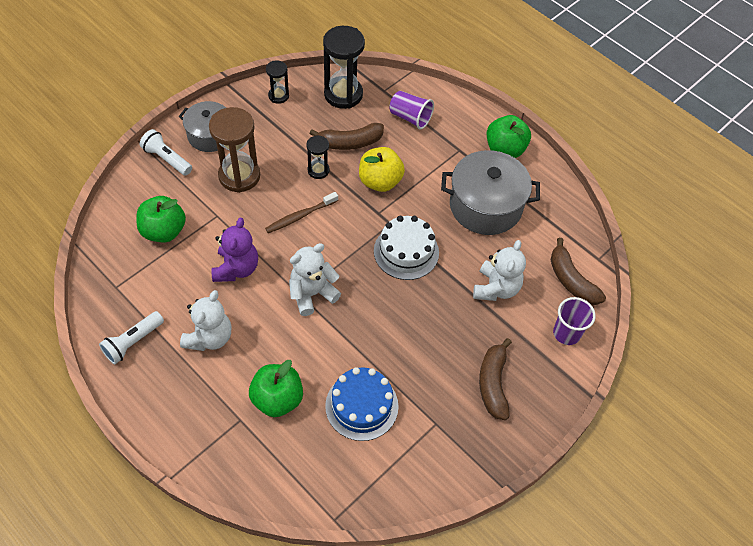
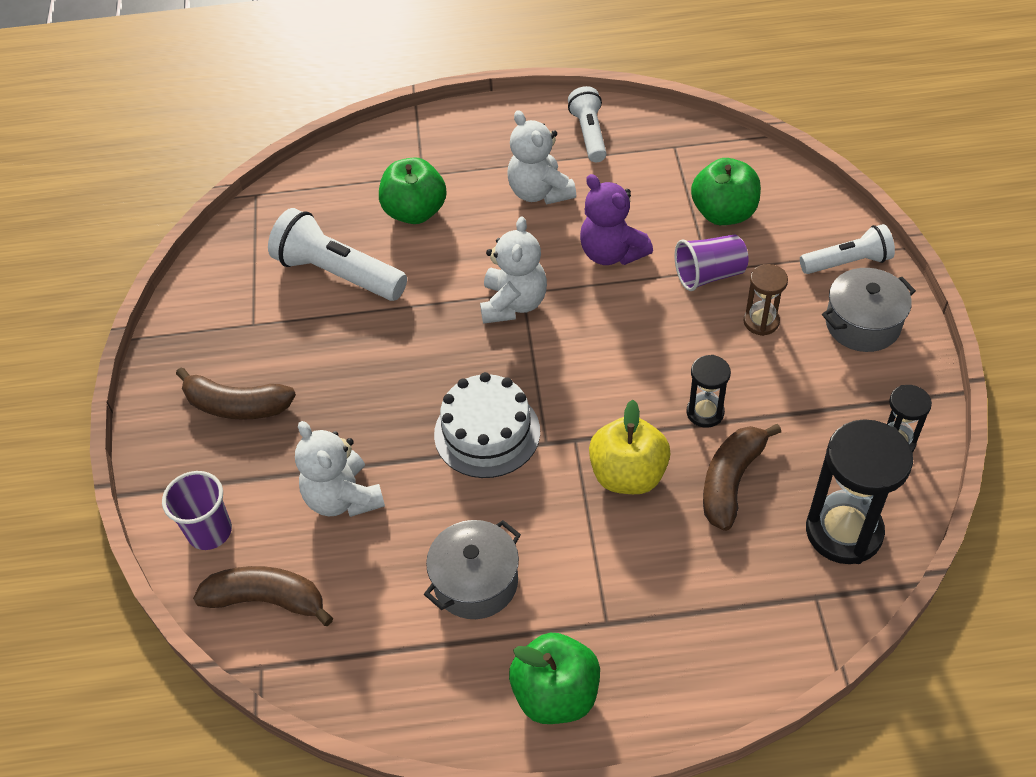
camera: 135 degrees right, 5 degrees down
brown hourglass [209,107,260,193] -> brown hourglass [743,264,788,336], size x0.53
brown toothbrush [265,192,338,233] -> none
blue cake [325,367,399,441] -> white flashlight [268,208,407,301]
purple cup [389,91,434,130] -> purple cup moved to [674,234,748,291]
grey pot [441,150,540,235] -> grey pot [424,520,521,619], size x0.63
brown banana [479,338,512,420] -> brown banana turned 150 degrees clockwise [176,367,296,420]

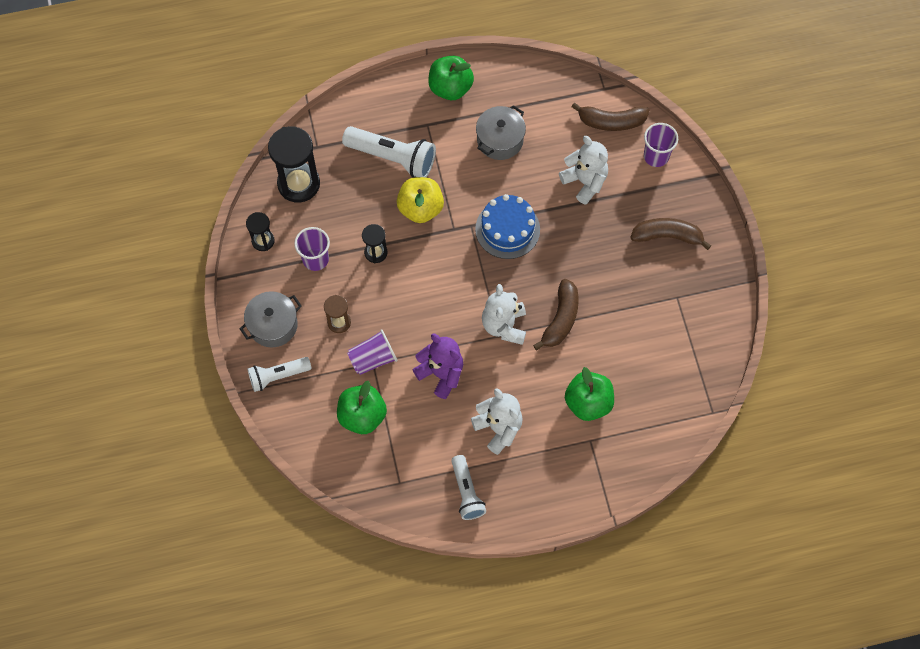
camera: 170 degrees right, 15 degrees up
white flashlight [268,208,407,301] -> white flashlight moved to [342,126,436,178]
white cake [434,372,540,478] -> blue cake [475,194,540,259]
brown banana [703,424,781,531] -> brown banana moved to [533,279,579,350]
none -> purple cup [294,227,330,271]

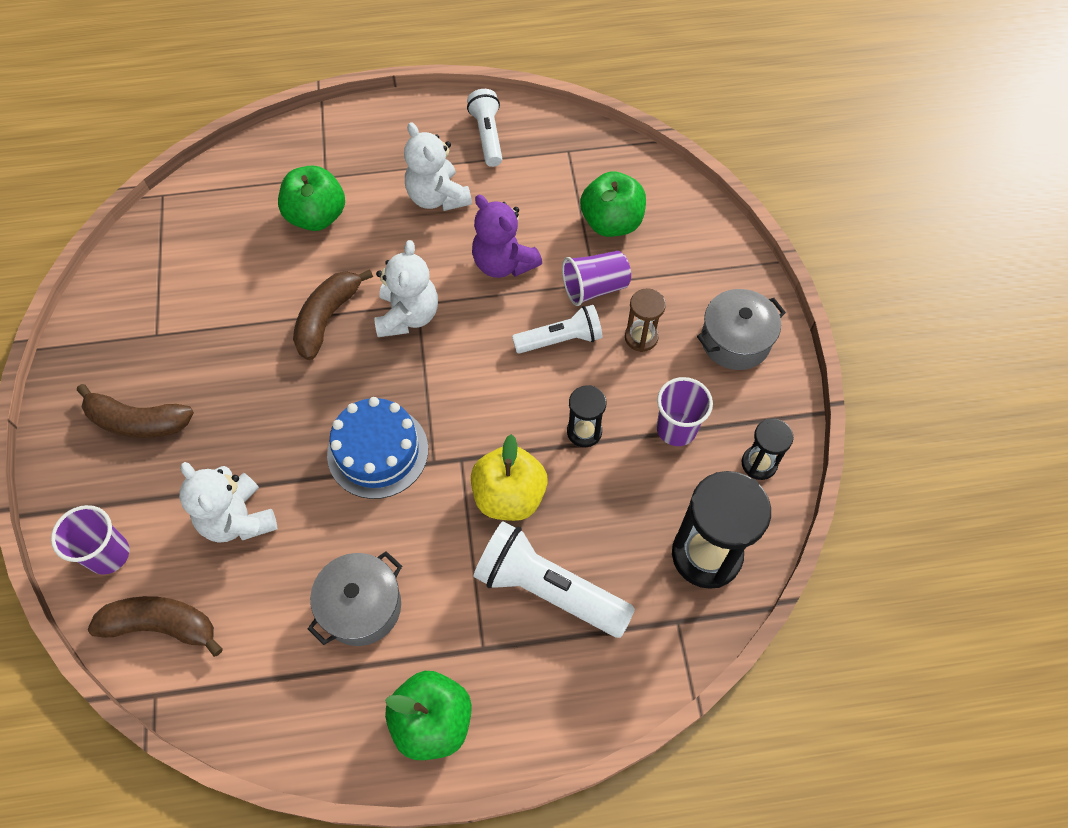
camera: 175 degrees left, 5 degrees down
white flashlight [248,357,312,392] -> white flashlight moved to [512,305,603,354]

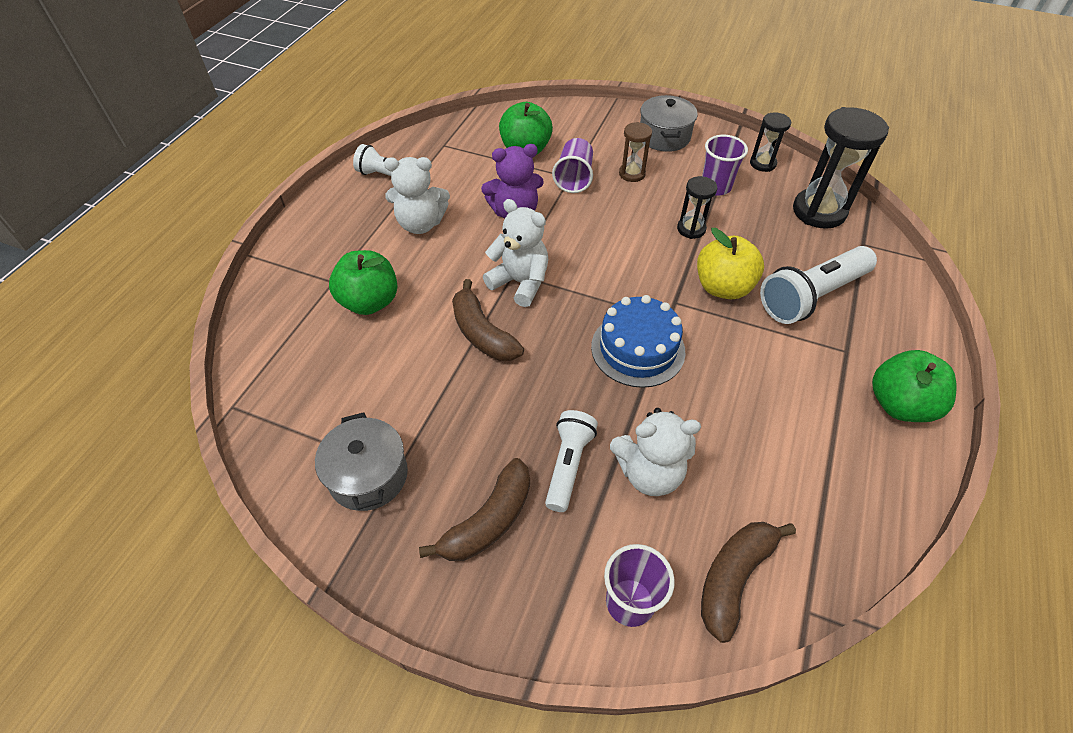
camera: 60 degrees left, 10 degrees down
grey pot [308,551,402,646] -> grey pot moved to [315,412,408,511]
white flashlight [512,305,603,354] -> white flashlight moved to [545,410,598,512]

